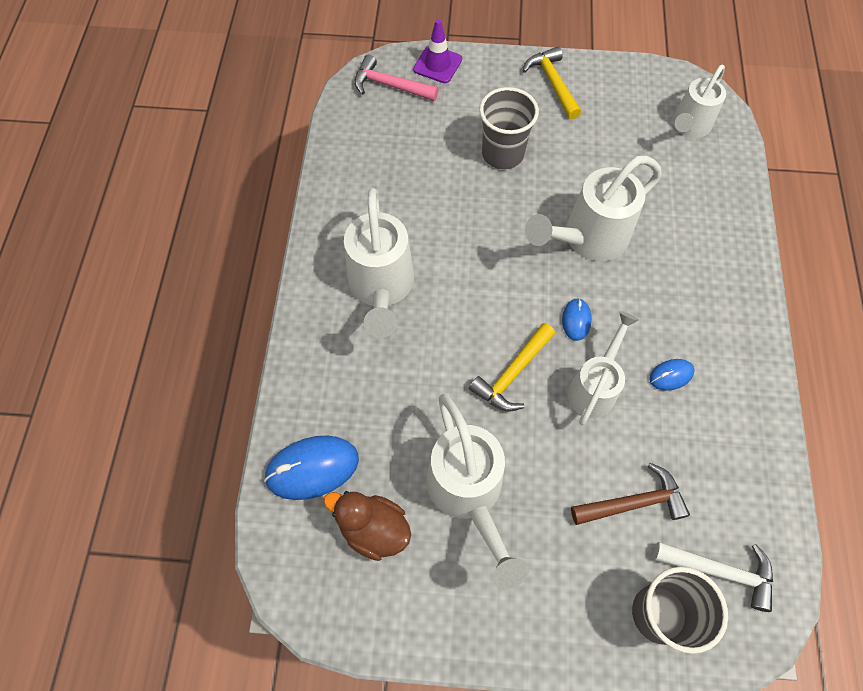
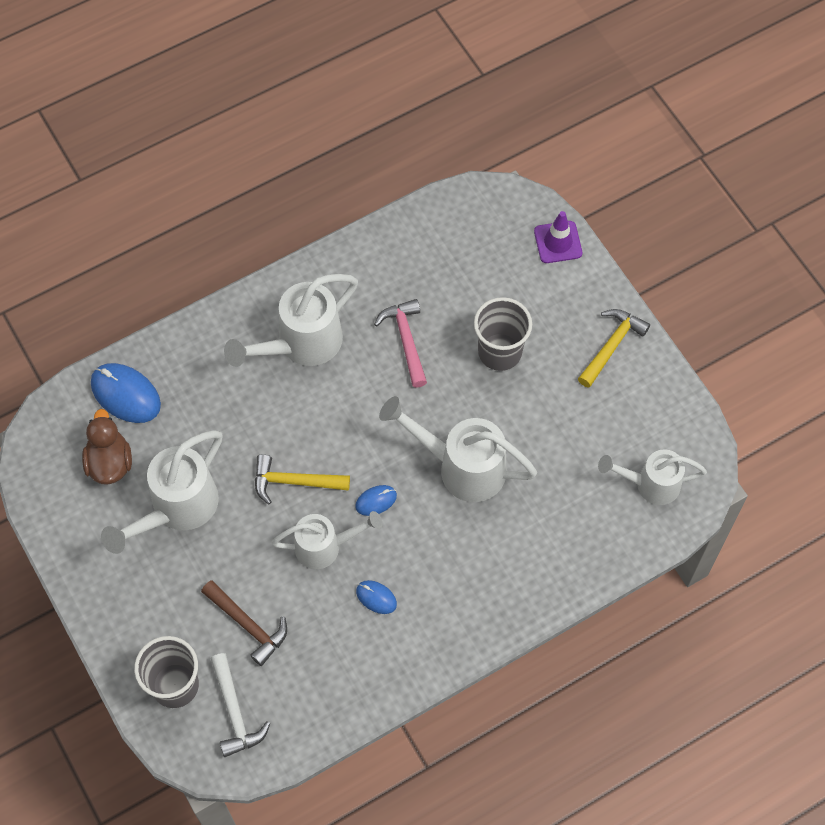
camera: 55 degrees right, 0 degrees up
pink hammer [354,55,439,101] -> pink hammer moved to [374,299,427,388]

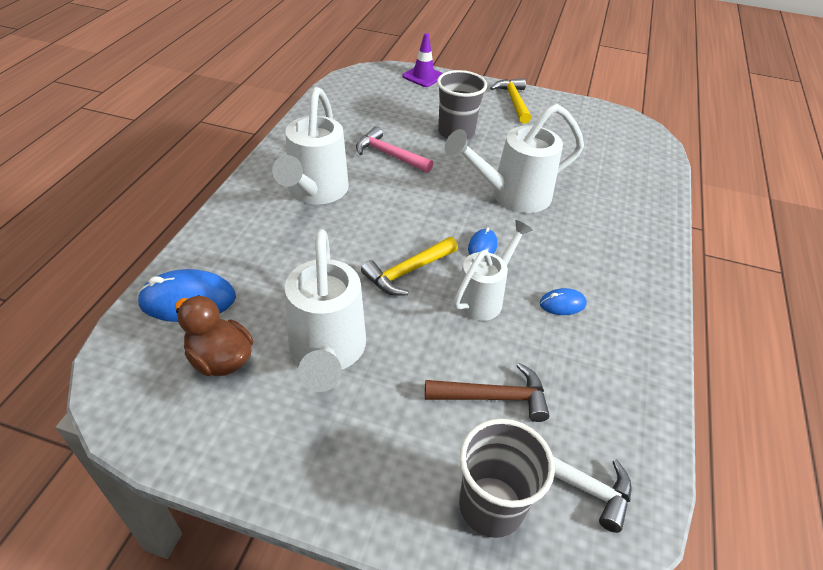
camera: 45 degrees left, 20 degrees down
white watering can [598,449,707,505] -> none

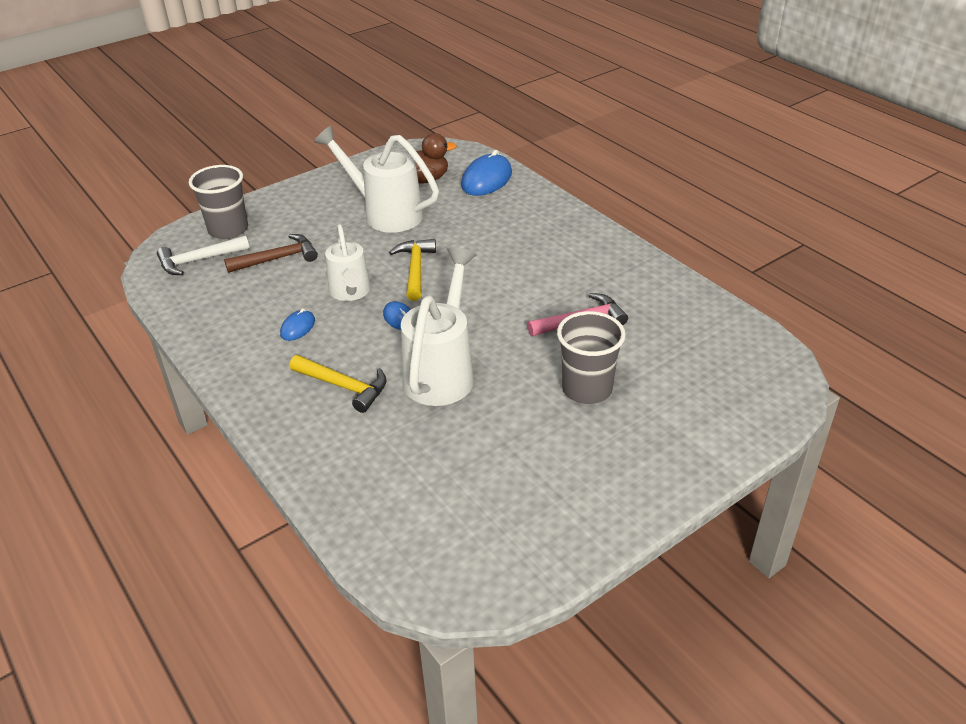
camera: 130 degrees right, 5 degrees down
white watering can [272,87,349,204] -> none
purple traffic cone [403,33,443,87] -> none
brown hammer [425,363,550,422] -> brown hammer turned 150 degrees counterclockwise [224,234,318,273]
yellow hammer [490,78,531,124] -> yellow hammer moved to [290,355,387,413]

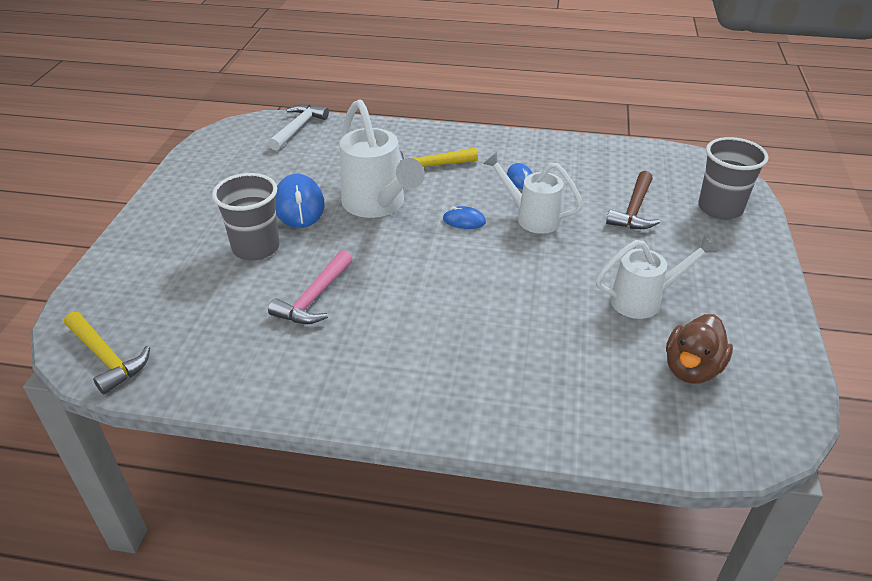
camera: 135 degrees right, 0 degrees up
white hammer [157,235,250,275] -> white hammer moved to [268,104,329,151]
white watering can [314,125,439,233] -> white watering can [596,236,717,319], size x0.66
yellow hammer [389,239,436,301] -> yellow hammer moved to [64,312,150,394]
blue mouse [461,150,512,196] -> blue mouse moved to [275,174,325,228]

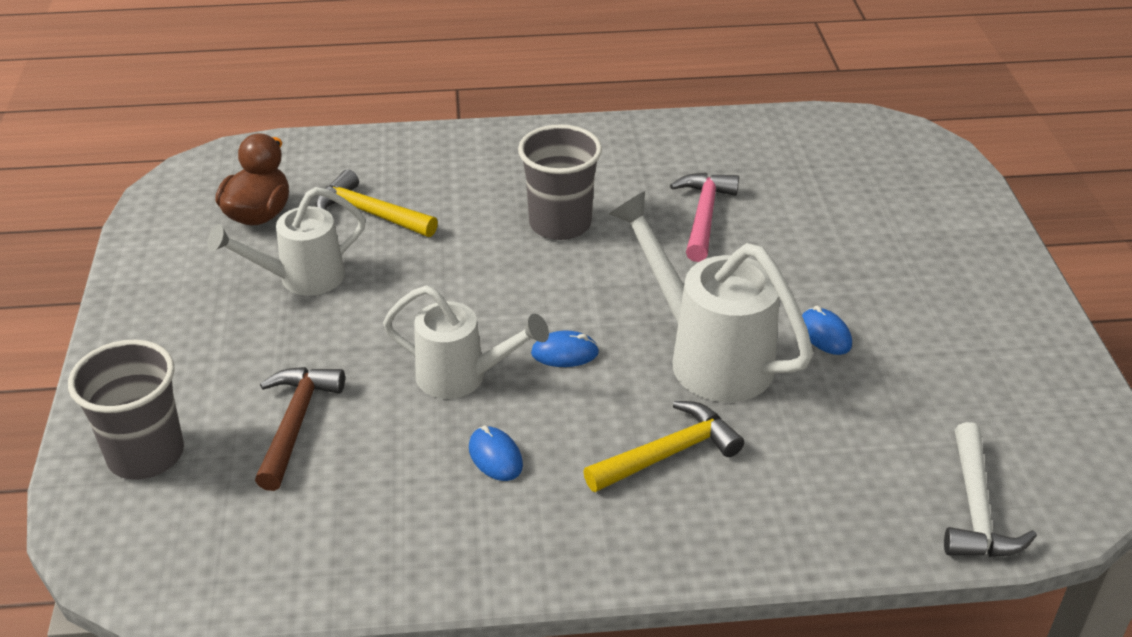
camera: 165 degrees right, 0 degrees up
yellow hammer [64,312,150,394] -> yellow hammer moved to [316,170,438,237]
grey cup [212,173,279,260] -> grey cup moved to [518,124,602,240]
blue mouse [275,174,325,228] -> blue mouse [802,306,852,355], size x0.53

